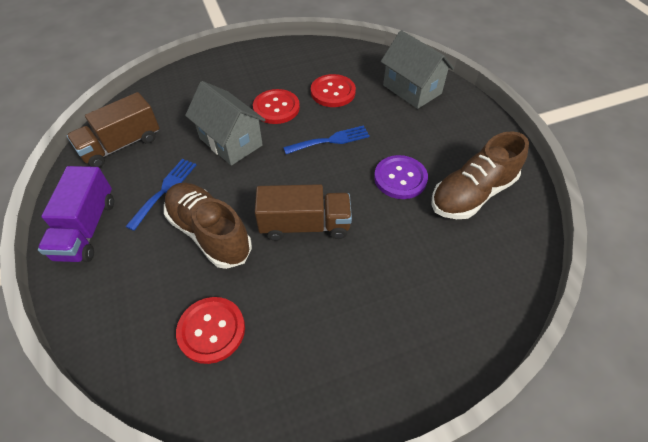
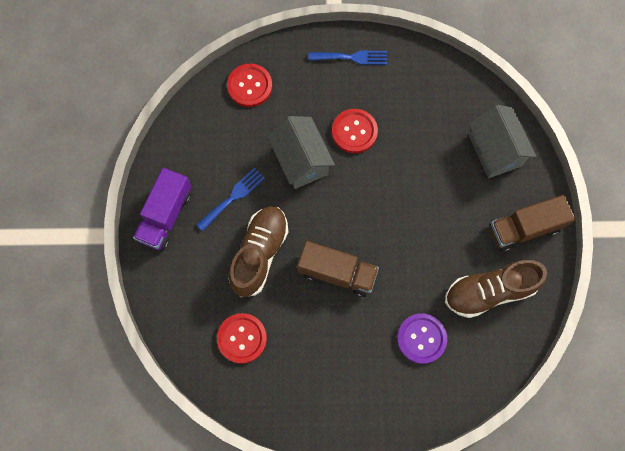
camera: 20 degrees right, 20 degrees up
brown truck [67,92,159,168] -> brown truck moved to [489,195,576,252]
brown shoe [164,183,252,269] -> brown shoe turned 45 degrees clockwise [229,206,288,297]
blue fork [283,125,370,154] -> blue fork moved to [308,50,387,65]
red button [311,74,356,107] -> red button moved to [227,64,272,107]
purple button [374,155,428,199] -> purple button moved to [397,314,447,364]

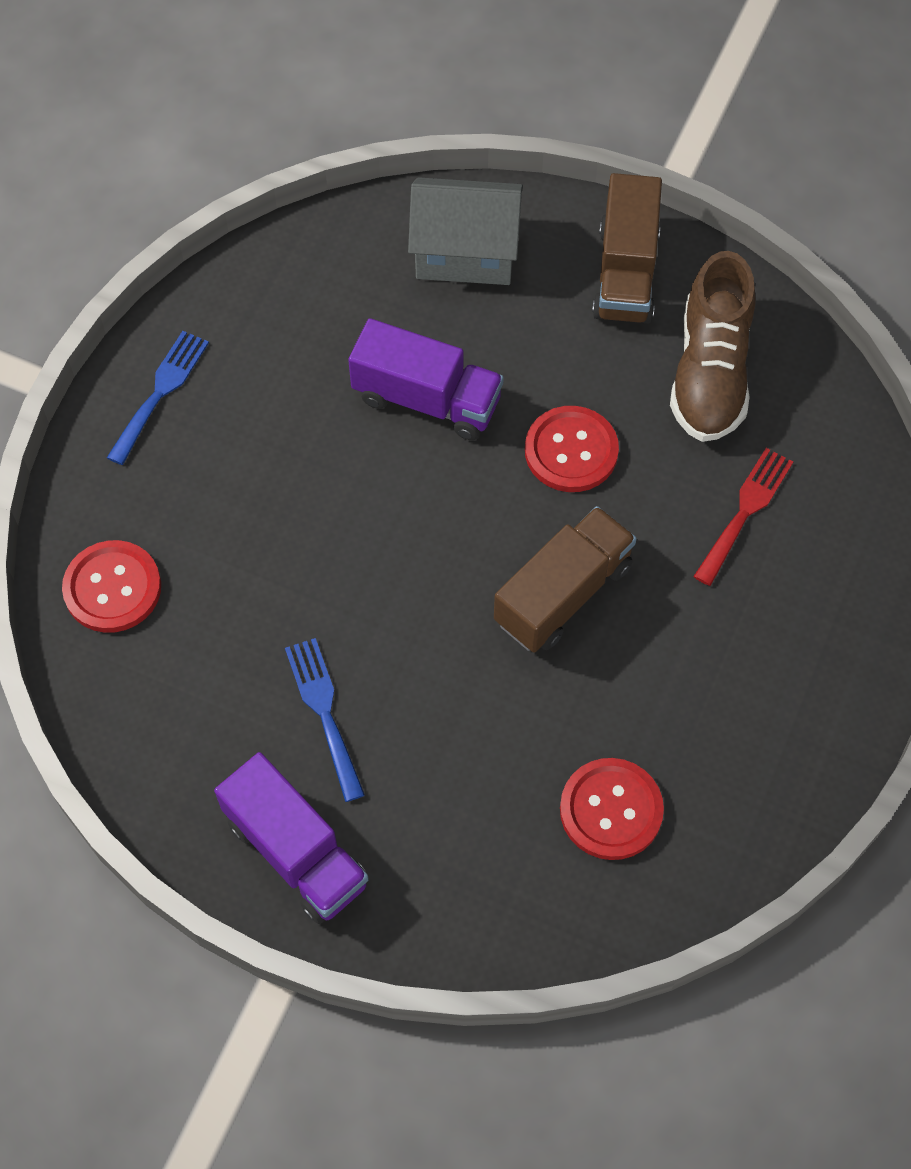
camera: 65 degrees left, 10 degrees down
brown shoe [229,206,288,297] -> none
grey house [267,116,335,189] -> none
red button [332,109,378,153] -> red button moved to [525,406,619,492]
purple button [397,314,447,364] -> red fork [693,448,793,586]
none -> purple truck [348,318,504,440]

